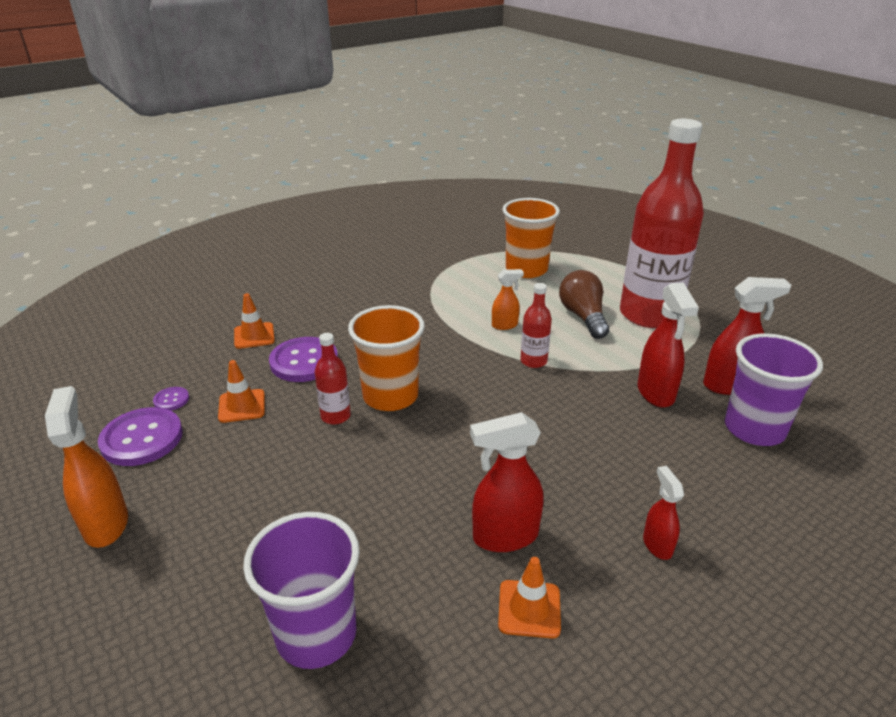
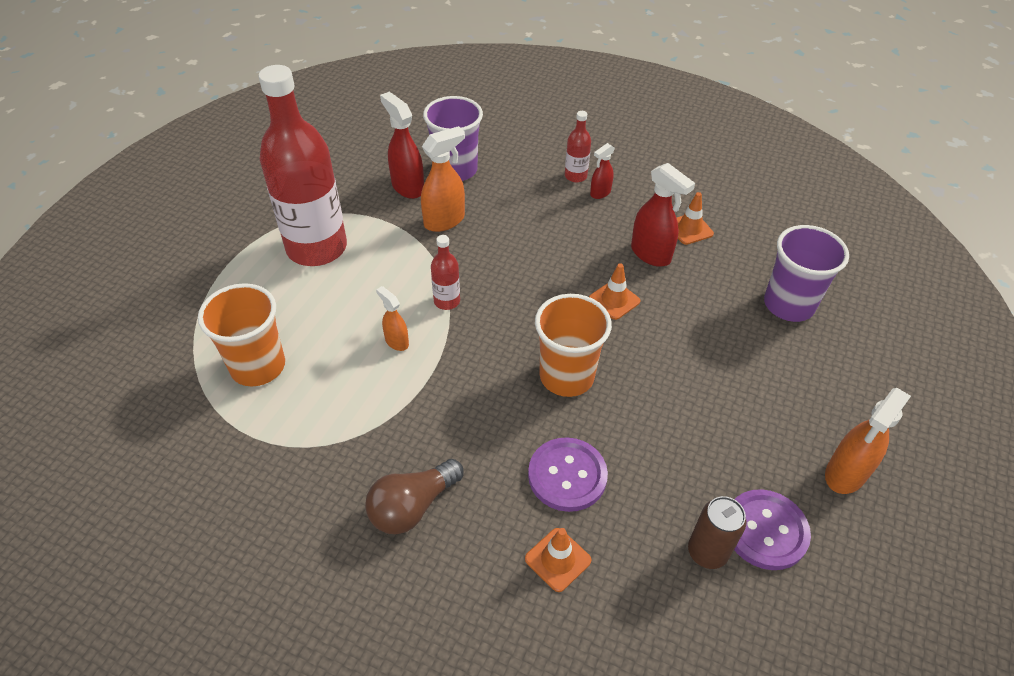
camera: 120 degrees left, 15 degrees up
purple button [153,387,189,411] -> brown can [688,496,746,569]
orange traffic cone [218,360,265,423] -> orange traffic cone moved to [589,263,641,320]
red bottle [315,333,351,425] -> red bottle moved to [565,111,591,182]
brown light bulb [559,270,609,339] -> brown light bulb moved to [365,459,463,535]
red spray bottle [638,282,699,408] -> orange spray bottle [421,126,465,232]

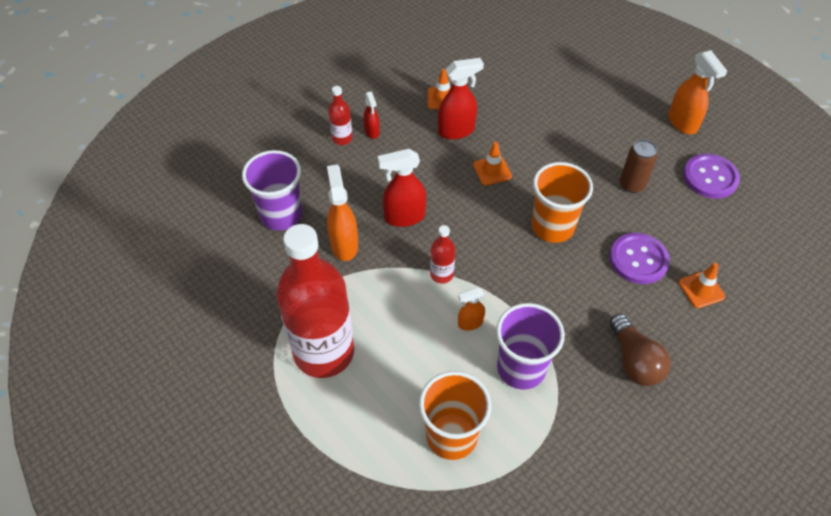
camera: 65 degrees left, 5 degrees up
red spray bottle [380,92,424,199] -> red spray bottle moved to [378,149,426,227]
brown can [688,496,746,569] -> brown can moved to [620,139,658,193]
purple cup [764,225,849,322] -> purple cup moved to [496,303,565,390]

